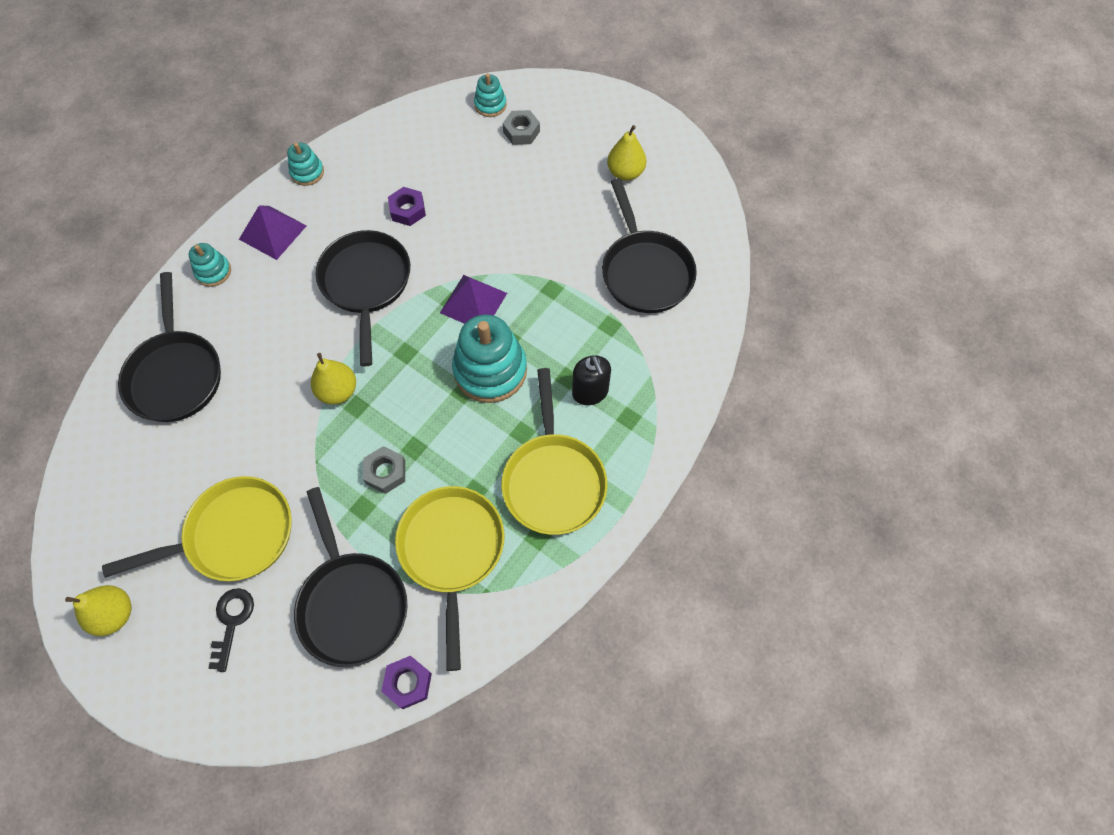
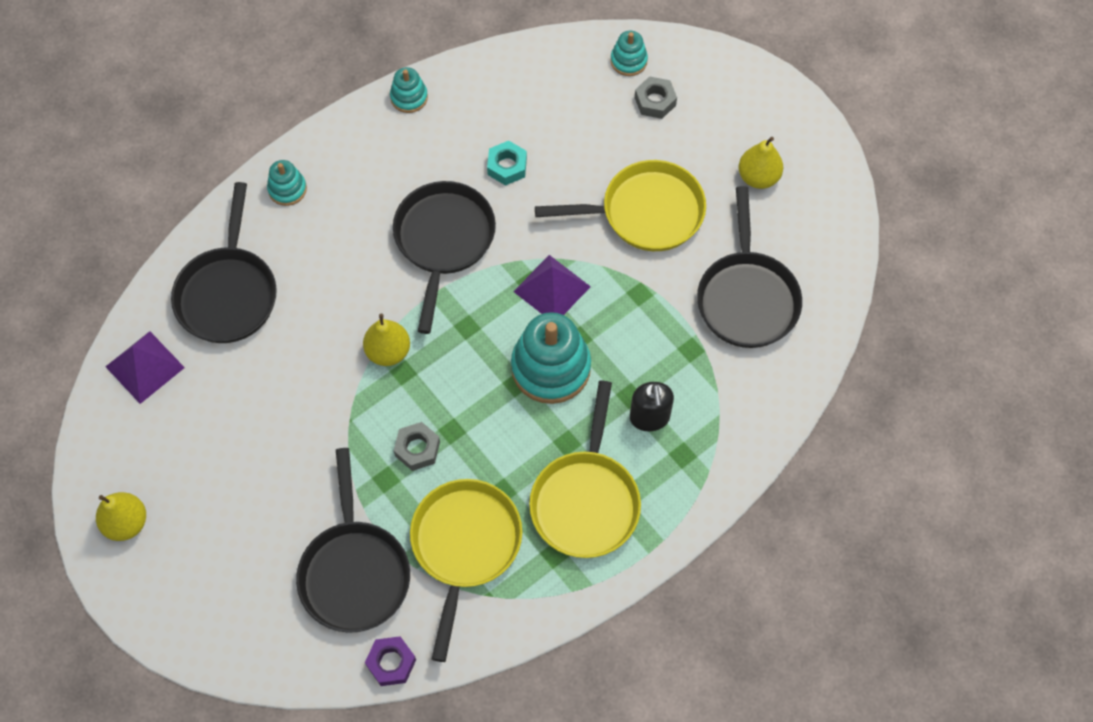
camera: 15 degrees right, 0 degrees up
yellow pan [102,476,292,581] -> yellow pan moved to [535,160,706,251]
black key [208,588,254,672] -> none
purple pyramid [239,206,307,260] -> purple pyramid moved to [105,331,185,404]
purple nut [388,187,426,226] -> turquoise nut [487,141,527,186]

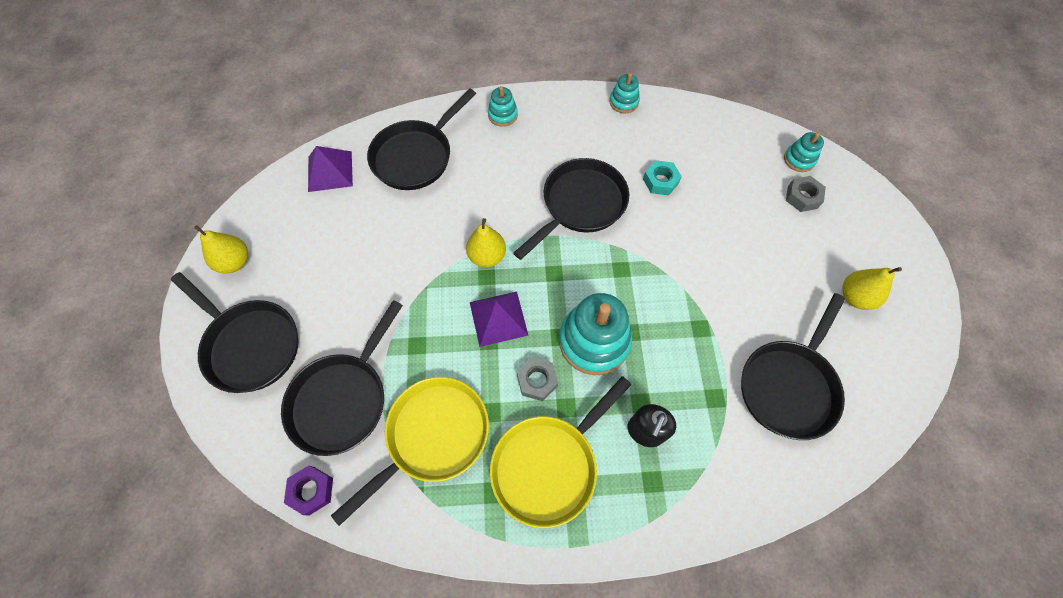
camera: 35 degrees right, 0 degrees up
grey nut [394,422,440,471] -> grey nut moved to [517,357,558,401]
purple pyramid [513,255,591,315] -> purple pyramid moved to [470,291,528,347]
yellow pan [535,160,706,251] -> none
none -> black pan [171,272,298,393]

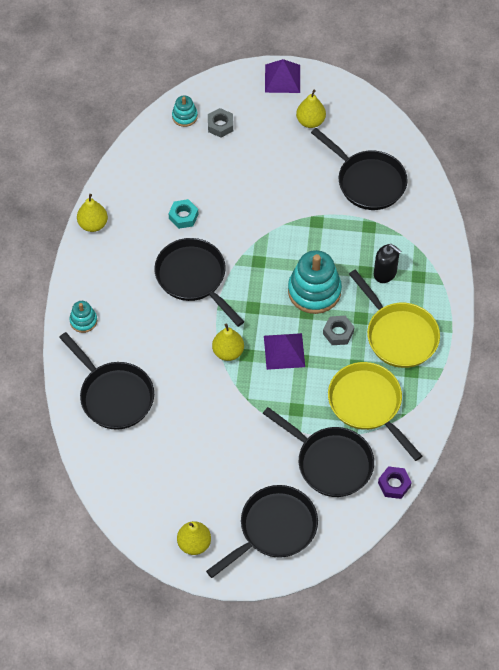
camera: 80 degrees left, 5 degrees down
purple pyramid [308,146,353,192] -> purple pyramid moved to [265,59,300,93]
turquoise stacking toy [610,73,640,113] -> yellow pear [77,194,108,232]

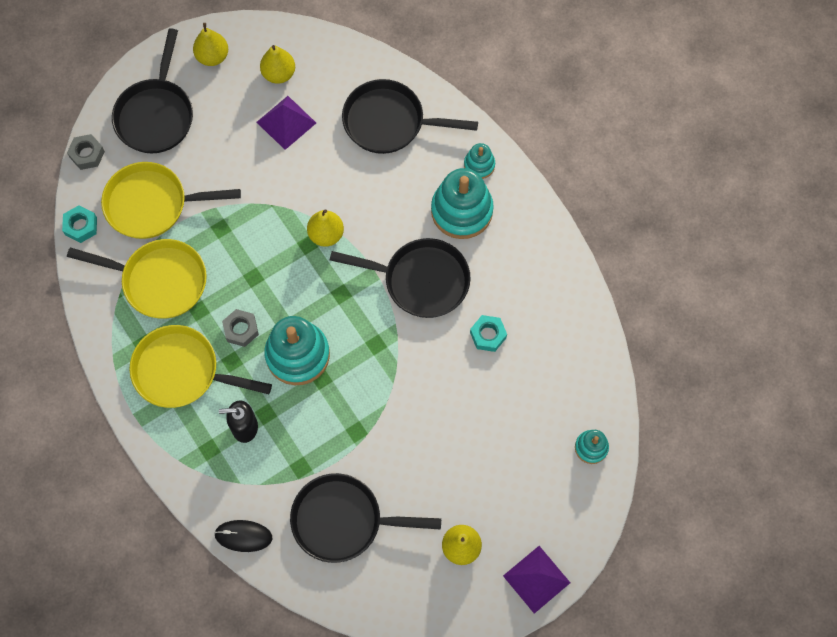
camera: 140 degrees right, 10 degrees up
yellow pear [77,194,108,232] -> yellow pear moved to [260,45,295,84]
grey nut [208,108,233,138] -> grey nut moved to [67,134,105,170]
black pan [263,407,374,497] -> yellow pan [101,162,241,239]
purple pyramid [264,333,305,370] -> purple pyramid moved to [256,96,316,150]
purple nut [378,466,412,499] -> turquoise nut [62,205,97,243]
none -> black mouse [214,520,272,552]
none -> turquoise stacking toy [431,168,494,239]

